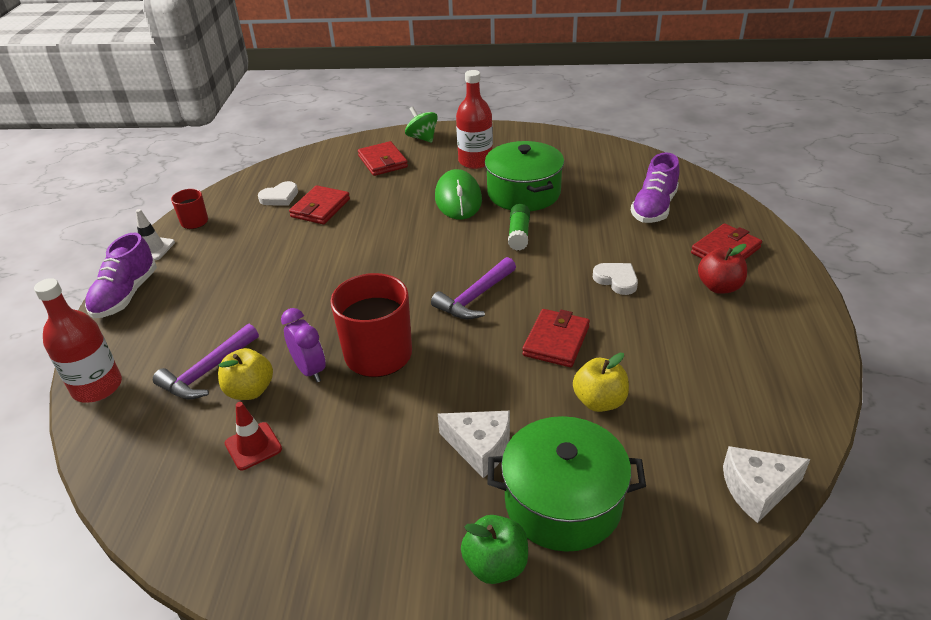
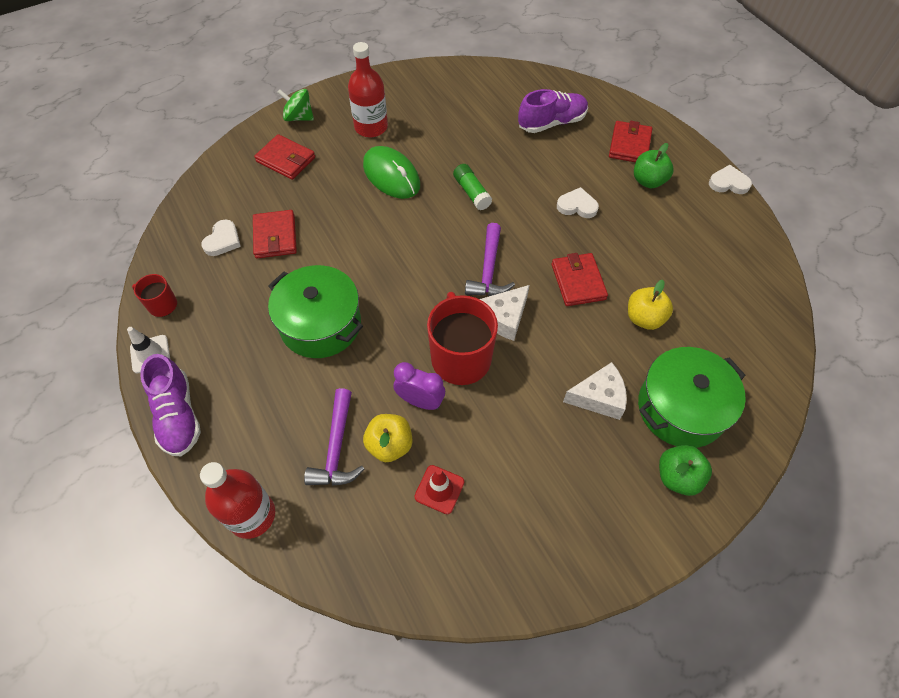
camera: 35 degrees left, 20 degrees up
green pot [485,141,564,211] -> green pot moved to [268,265,363,358]
purple shoe [631,153,679,223] -> purple shoe turned 105 degrees counterclockwise [518,89,588,133]
red apple [698,244,747,294] -> green apple [634,143,673,188]
white cheese [723,446,811,523] -> white cheese moved to [480,285,529,341]
none -> white heart [709,165,752,194]

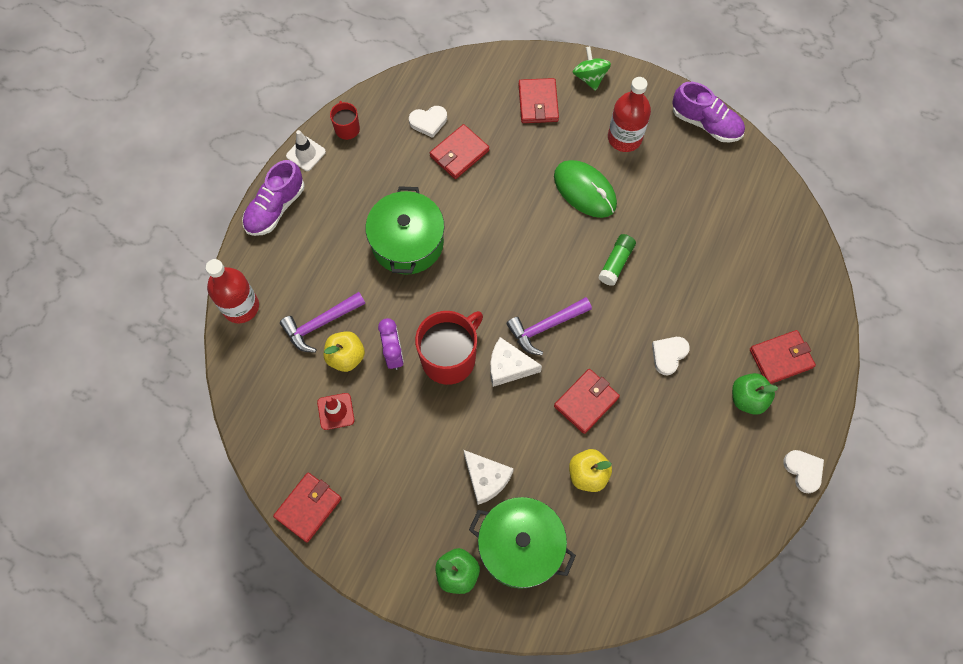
camera: 55 degrees right, 10 degrees up
green mouse [363,146,420,199] -> green mouse turned 60 degrees counterclockwise [554,160,617,218]
purple shoe [518,89,588,133] -> purple shoe moved to [672,82,745,143]
white heart [557,187,599,218] -> white heart turned 120 degrees counterclockwise [652,337,690,375]
none -> red wallet [273,472,342,543]

